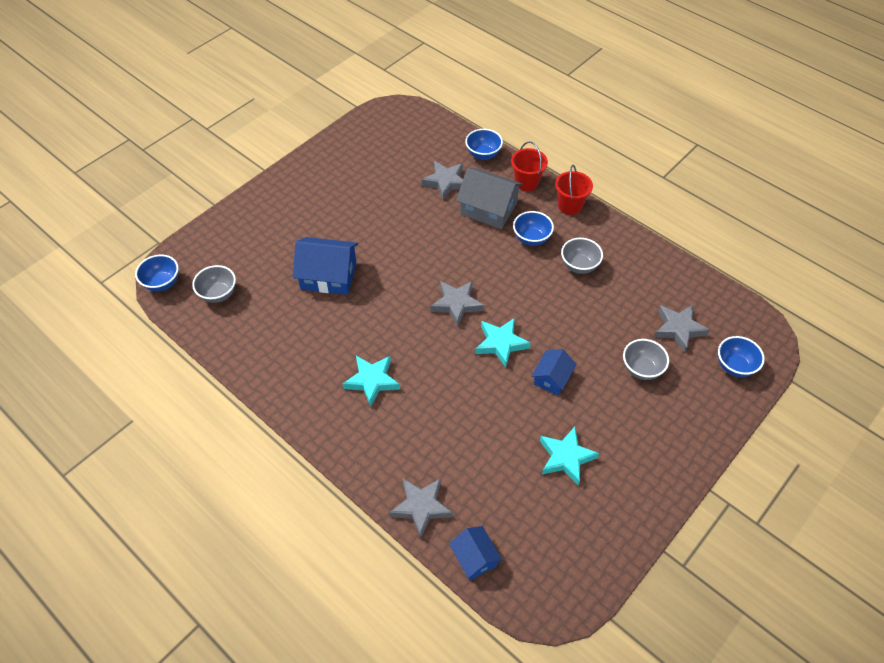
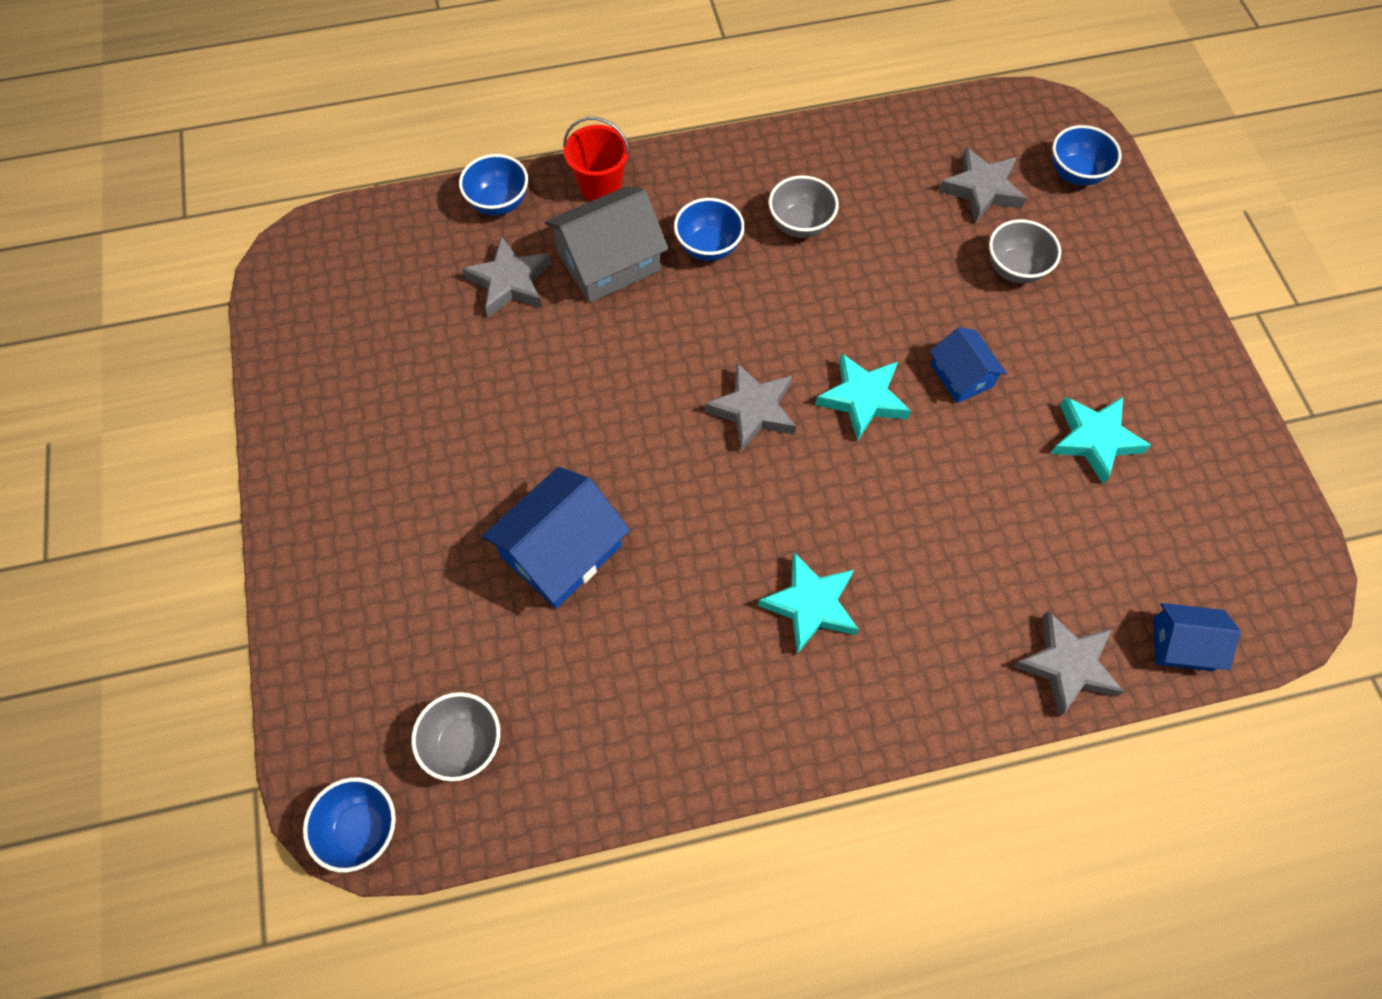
camera: 55 degrees left, 10 degrees up
red bucket [555,165,593,215] -> none

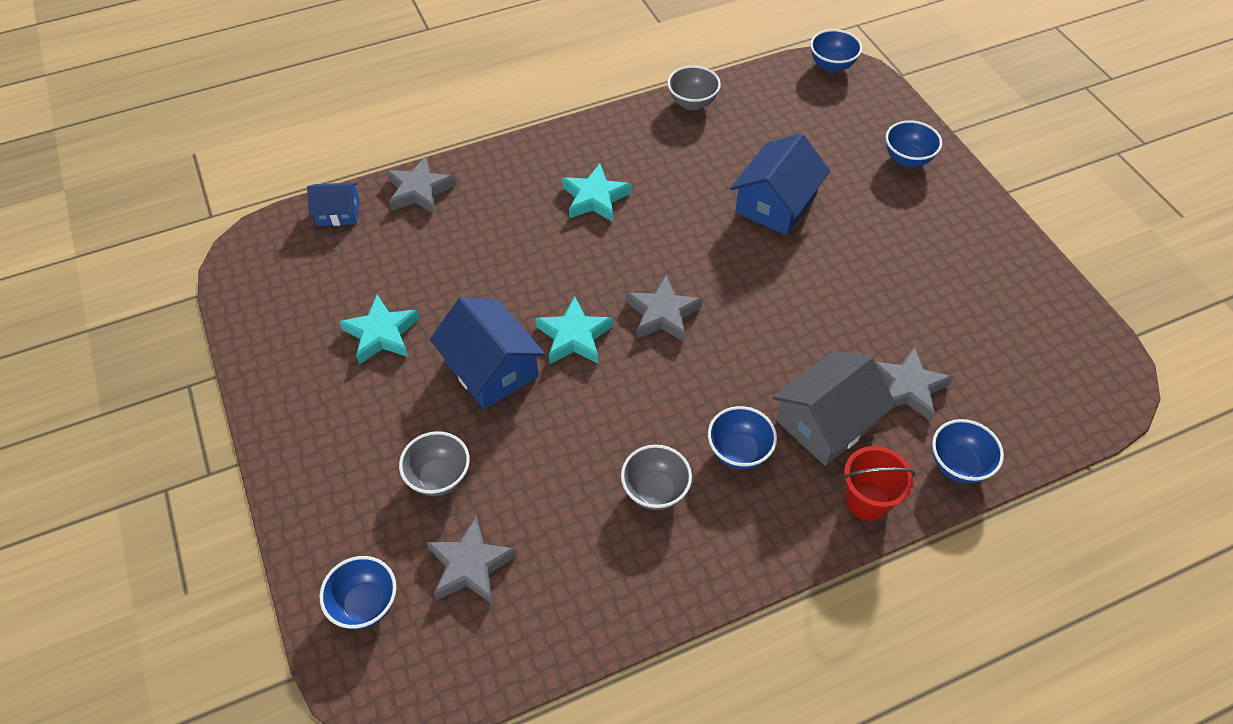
camera: 170 degrees right, 10 degrees down
grey bowl [411,692,500,781] -> grey bowl moved to [667,66,721,110]
blue house [930,327,1007,403] -> blue house [430,297,545,409], size x1.70
none -> blue bowl [886,120,942,167]

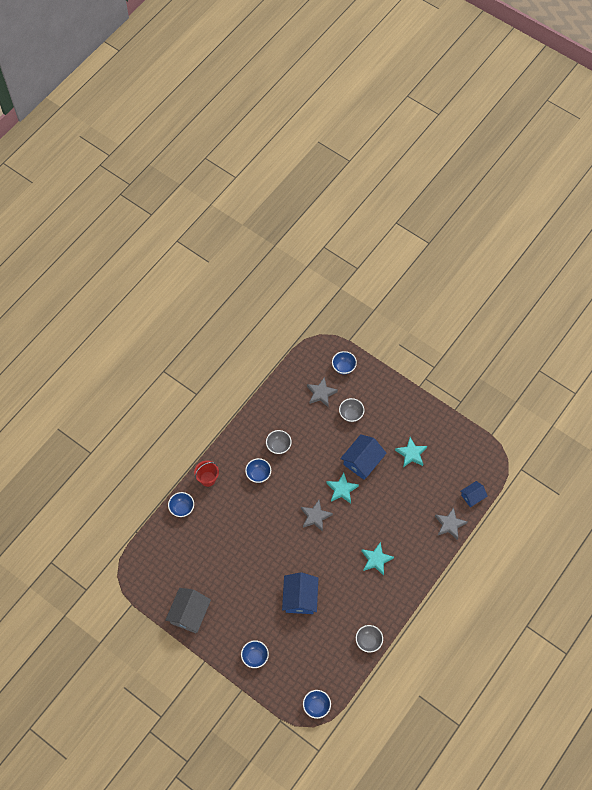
camera: 150 degrees right, 10 degrees up
blue house [430,297,545,409] -> blue house turned 75 degrees counterclockwise [340,434,387,480]
grey house [772,351,896,466] -> grey house moved to [165,588,211,633]
grey star [875,346,953,421] -> none

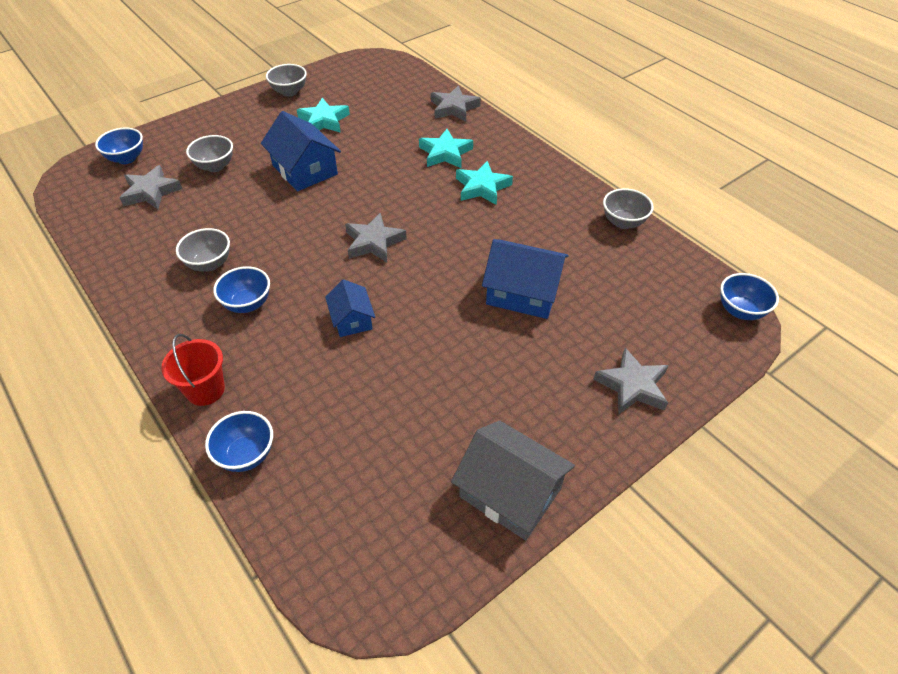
camera: 75 degrees left, 15 degrees down
blue bowl [241,640,269,668] -> grey star [593,348,668,415]
turquoise star [327,473,359,504] -> turquoise star moved to [419,129,473,168]
blue house [460,481,488,507] -> blue house moved to [325,280,375,337]
none -> grey bowl [266,64,307,97]

